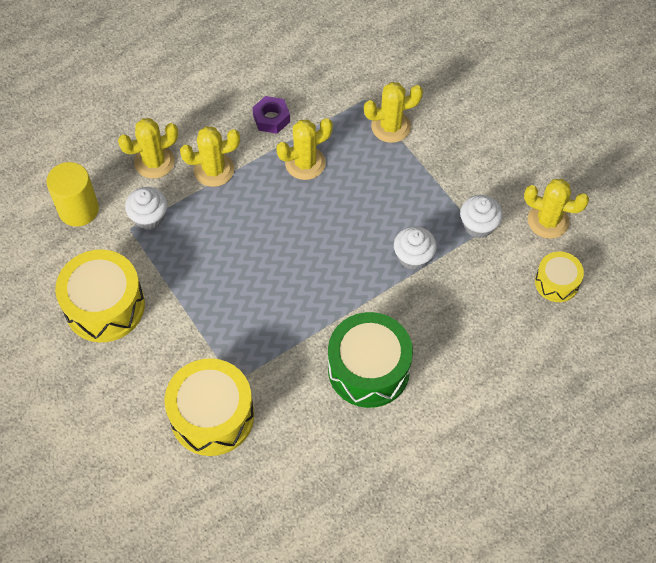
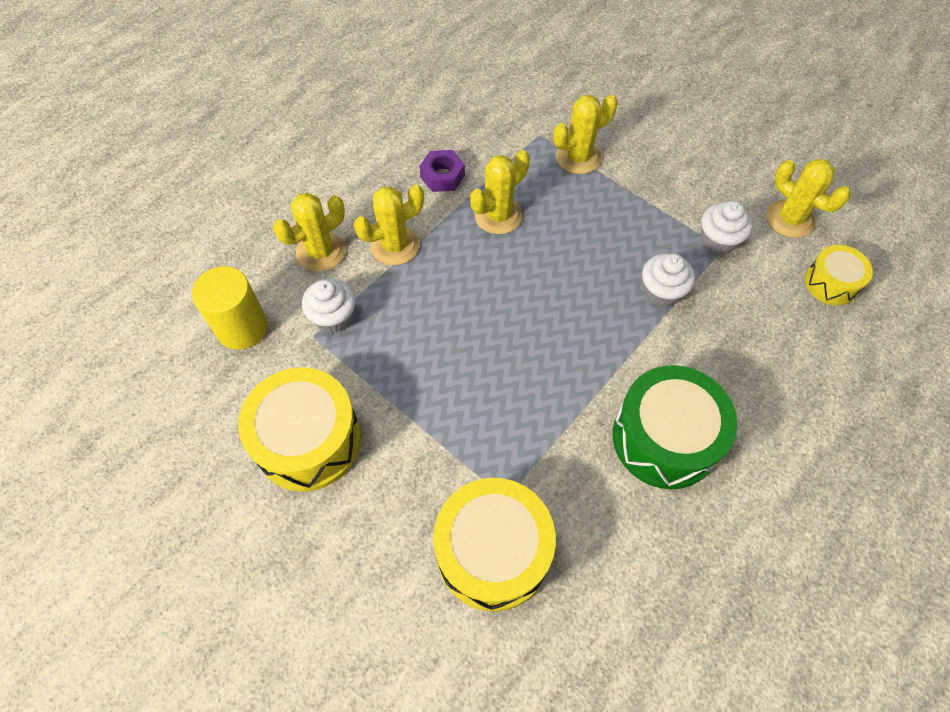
camera: 15 degrees left, 0 degrees up
yellow cactus [524,179,589,239] -> yellow cactus turned 45 degrees clockwise [766,158,850,238]

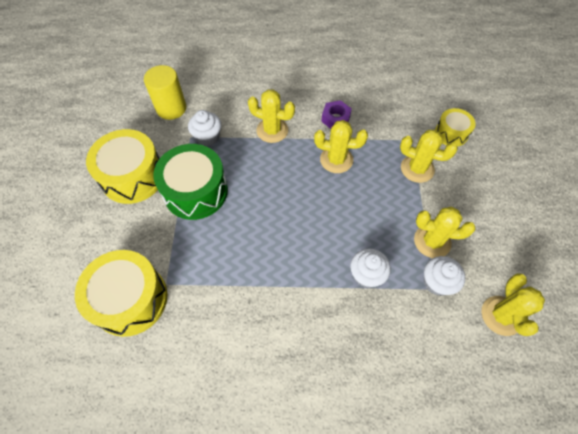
camera: 50 degrees right, 0 degrees up
yellow cactus [273,192,345,272] -> yellow cactus moved to [414,207,475,258]
green drum [613,365,737,489] -> green drum moved to [153,144,228,220]
yellow drum [805,245,873,306] -> yellow drum moved to [435,108,476,147]

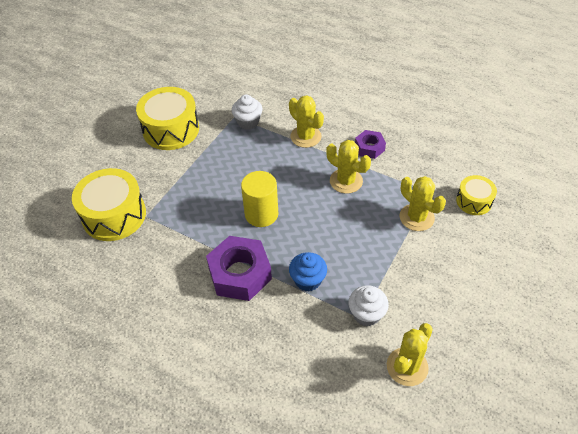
camera: 30 degrees right, 10 degrees down
yellow cylinder [144,65,186,120] -> yellow cylinder moved to [241,171,278,227]
green drum [153,144,228,220] -> none
white cupcake [350,249,391,288] -> blue cupcake [289,252,327,292]
yellow cactus [414,207,475,258] -> none
none -> purple nut [206,236,272,301]

